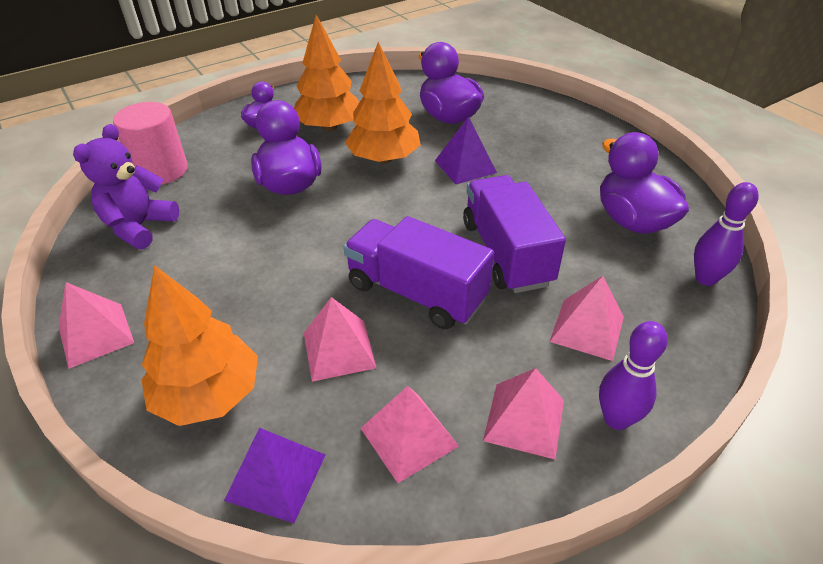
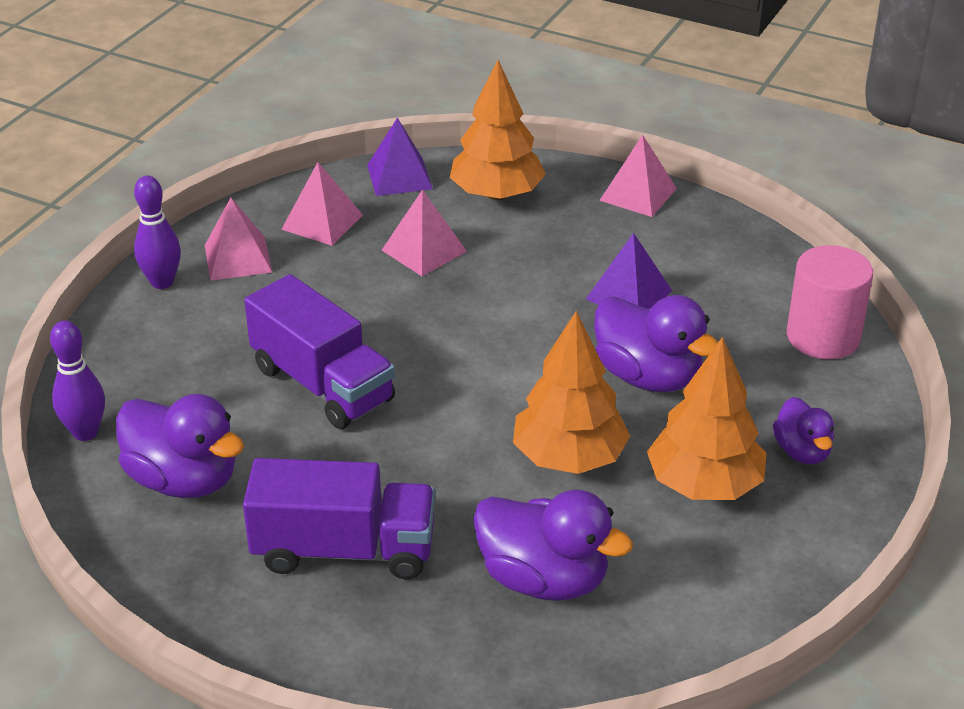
camera: 150 degrees right, 5 degrees down
purple teddy bear [73,124,179,249] -> none
purple truck [343,216,494,329] -> purple truck moved to [243,458,435,579]
purple pyramid [435,116,497,184] -> purple pyramid moved to [586,233,672,309]
pink pyramid [549,276,624,361] -> none

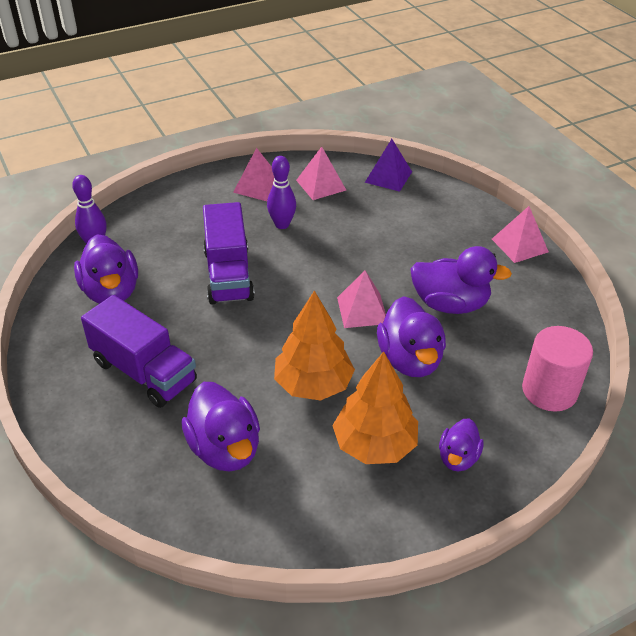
camera: 35 degrees right, 5 degrees up
purple bowling pin [134,176,181,289] -> purple bowling pin moved to [267,156,296,229]
pink pyramid [382,189,467,276] -> pink pyramid moved to [337,271,386,328]
orange tree [450,60,546,200] -> none
purple pyramid [586,233,672,309] -> purple duck [410,246,512,314]

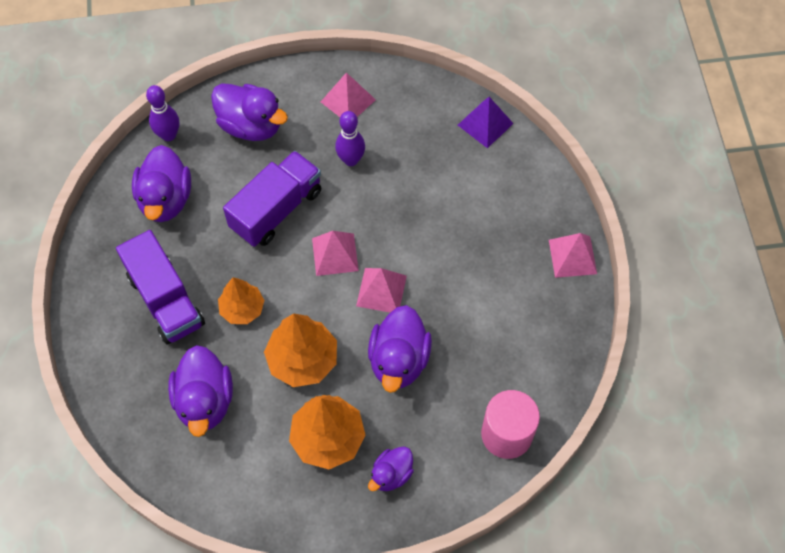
camera: 20 degrees right, 20 degrees up
purple truck [203,202,255,304] -> purple truck turned 150 degrees counterclockwise [223,151,321,247]
pink pyramid [296,147,346,200] -> pink pyramid moved to [312,231,359,276]
purple duck [410,246,512,314] -> purple duck moved to [211,83,288,141]
none -> orange tree [218,277,264,324]

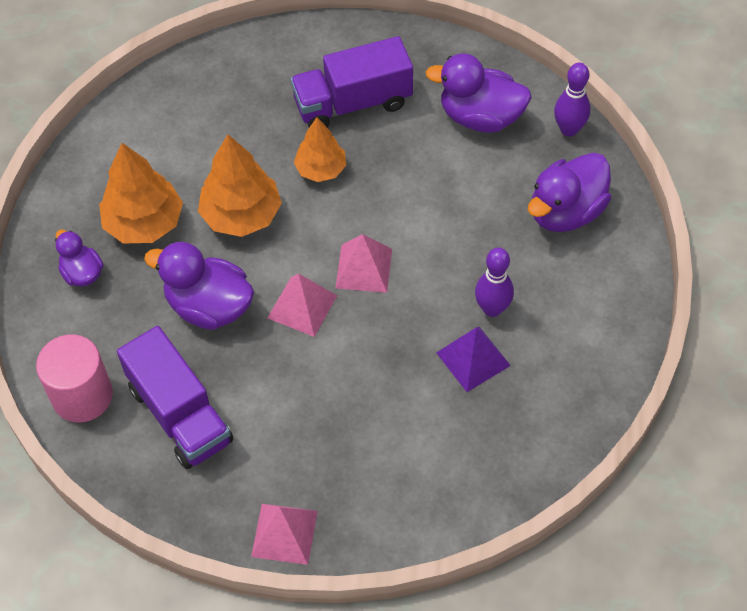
camera: 105 degrees right, 5 degrees down
purple duck [168,345,233,437] -> none
purple truck [223,151,321,247] -> purple truck moved to [117,326,233,469]
pink pyramid [321,72,376,117] -> none
purple pyramid [458,97,514,148] -> purple pyramid moved to [436,327,511,392]

